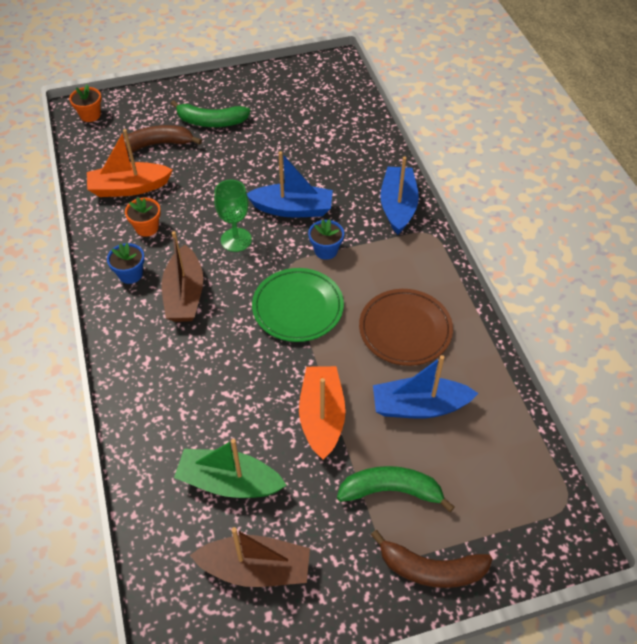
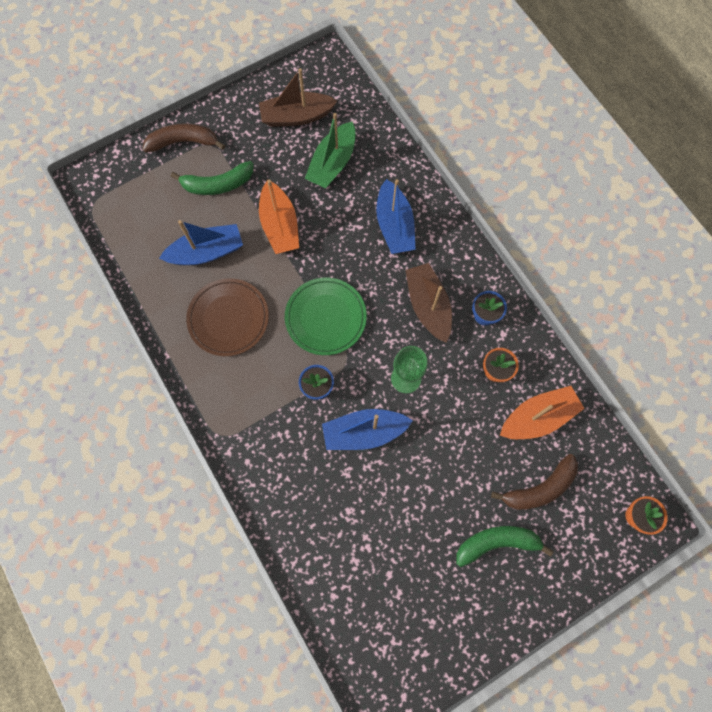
camera: 165 degrees right, 20 degrees up
green boat [174,439,286,498] -> green boat turned 120 degrees clockwise [305,113,355,188]
blue boat [380,156,419,235] -> blue boat moved to [376,179,416,254]

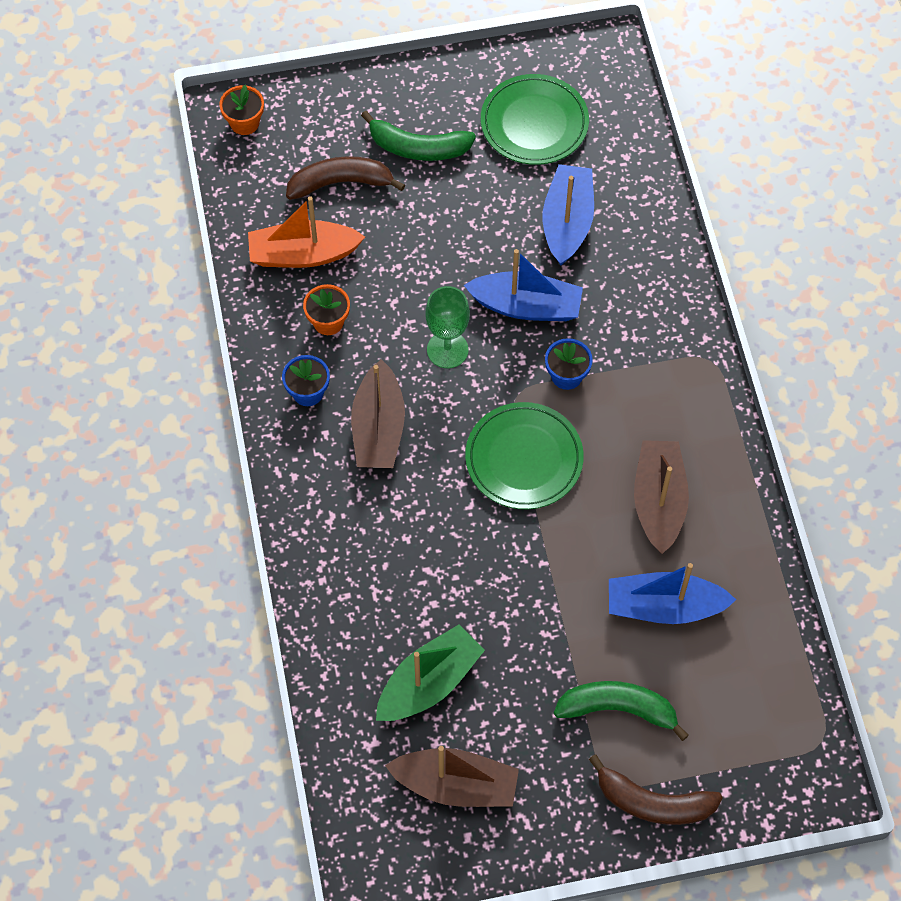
camera: 160 degrees left, 10 degrees down
brown plate [186,278,269,356] -> brown boat [634,440,689,554]
orange boat [259,180,299,254] -> none
blue boat [376,179,416,254] -> blue boat moved to [542,164,594,265]
none -> green plate [481,74,589,165]

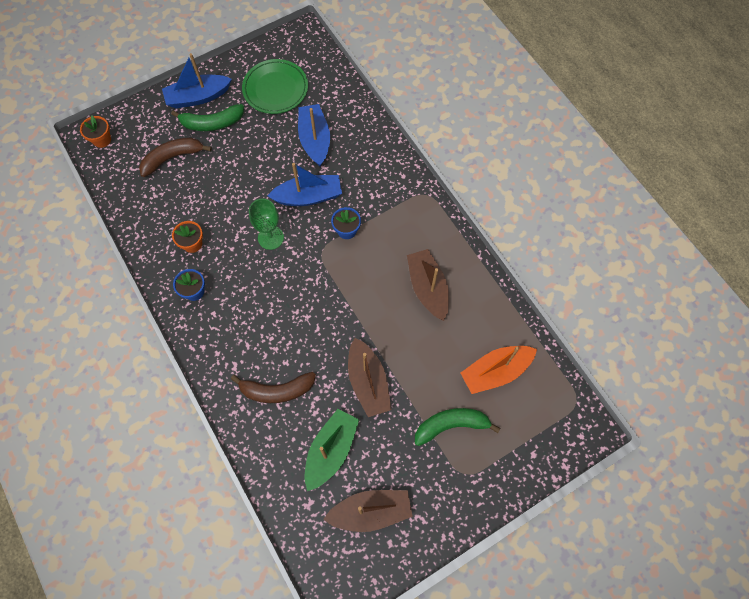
camera: 20 degrees left, 5 degrees up
orange boat [248,196,365,268] -> orange boat moved to [461,346,537,394]
brown boat [351,359,405,468] -> brown boat moved to [348,338,392,417]
green plate [465,402,584,509] -> none
brown banana [589,754,723,825] -> brown banana moved to [231,372,316,403]
blue boat [609,563,736,624] -> blue boat moved to [162,53,232,108]

